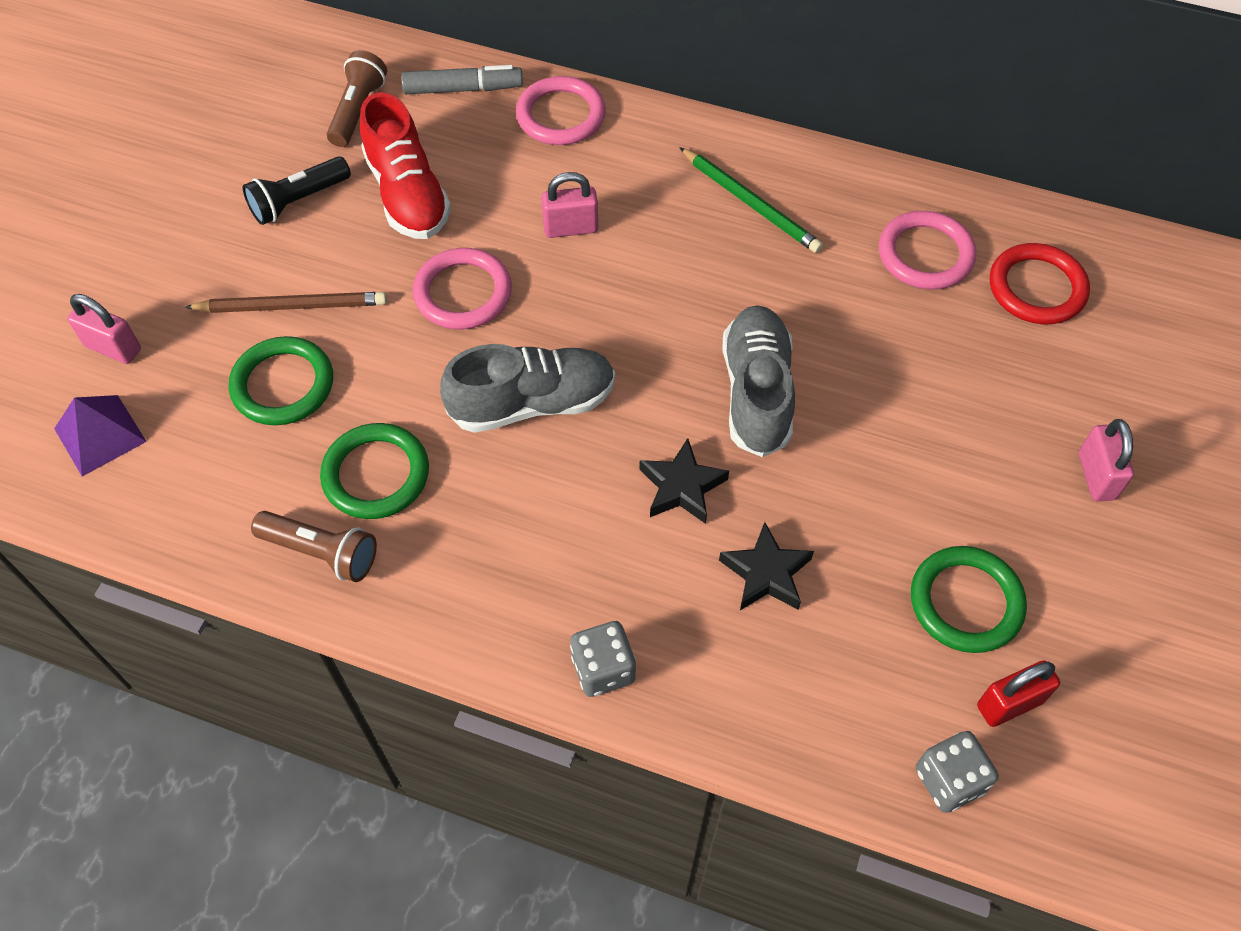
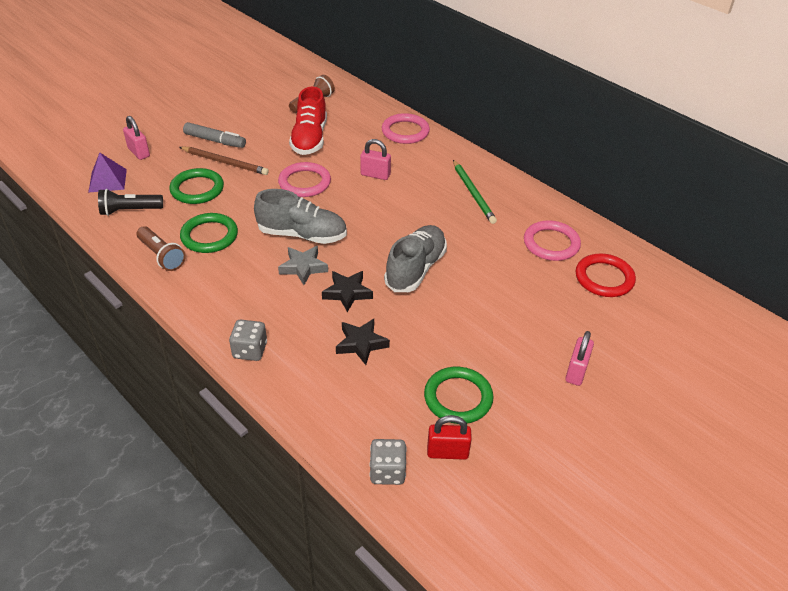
camera: 25 degrees right, 15 degrees down
black flashlight [243,156,351,225] -> black flashlight moved to [98,189,163,216]
grey marker [401,65,523,94] -> grey marker moved to [183,122,246,148]
none -> grey star [278,246,328,285]

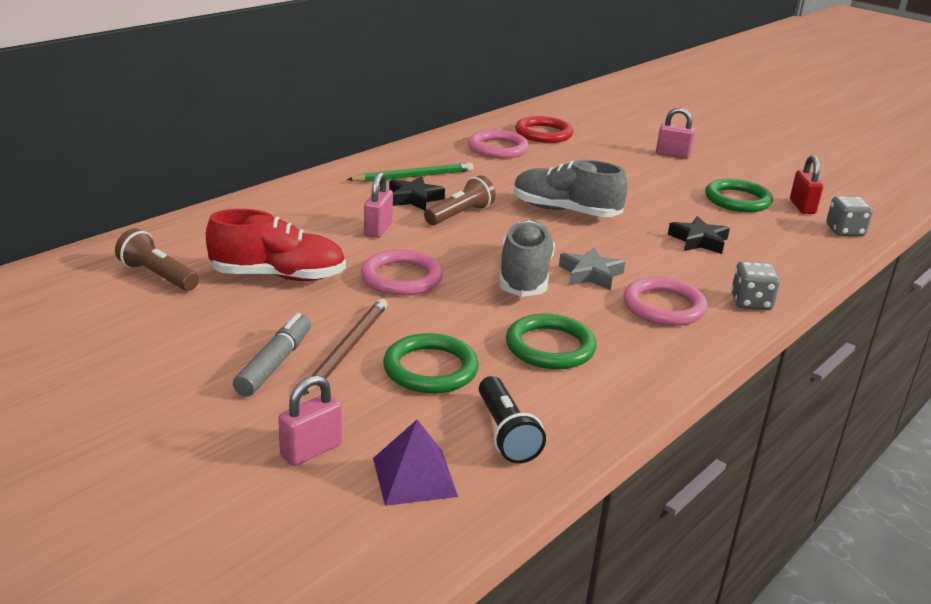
camera: 95 degrees left, 15 degrees down
brown flashlight [137,226,186,271] -> brown flashlight moved to [424,175,496,225]
black star [322,271,373,312] -> black star moved to [389,176,445,210]
pink ring [382,113,430,144] -> pink ring moved to [623,277,708,326]

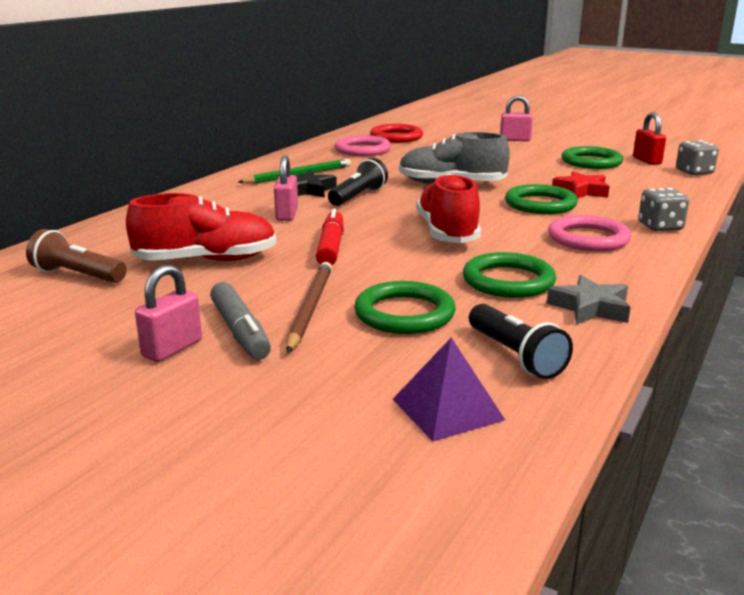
camera: 10 degrees left, 5 degrees down
grey marker [233,313,311,397] -> grey marker turned 150 degrees clockwise [210,282,271,360]
pink padlock [278,375,342,466] -> pink padlock moved to [135,264,202,362]
pink ring [361,249,443,295] -> red marker [316,208,344,265]
brown flashlight [424,175,496,225] -> black flashlight [328,158,388,206]
grey shoe [499,220,555,297] -> red shoe [416,173,481,243]
grey star [559,247,625,290] -> grey star moved to [547,275,631,325]
black star [668,216,730,254] -> red star [552,171,610,198]
none -> green ring [505,184,578,214]

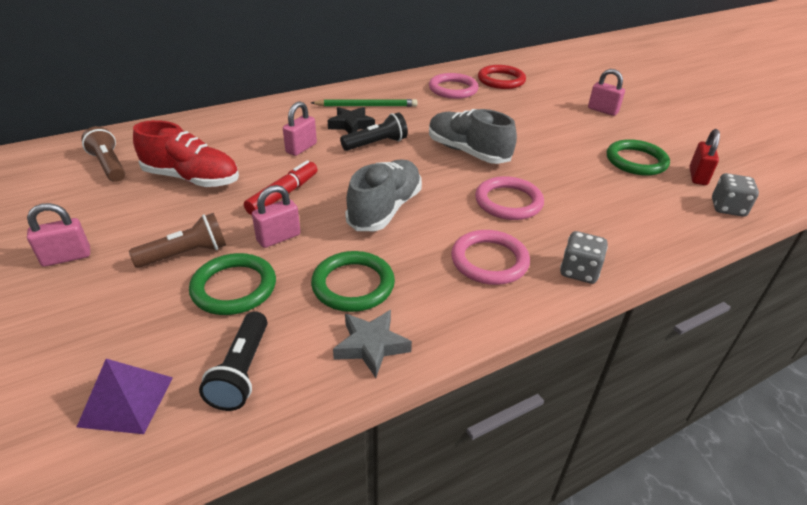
camera: 30 degrees right, 15 degrees up
grey marker [210,282,271,360] -> none
brown pencil [286,262,332,353] -> brown flashlight [129,213,226,268]
red shoe [416,173,481,243] -> grey shoe [345,159,422,231]
green ring [505,184,578,214] -> pink ring [475,176,544,220]
red star [552,171,610,198] -> none
none -> pink padlock [252,185,301,248]

